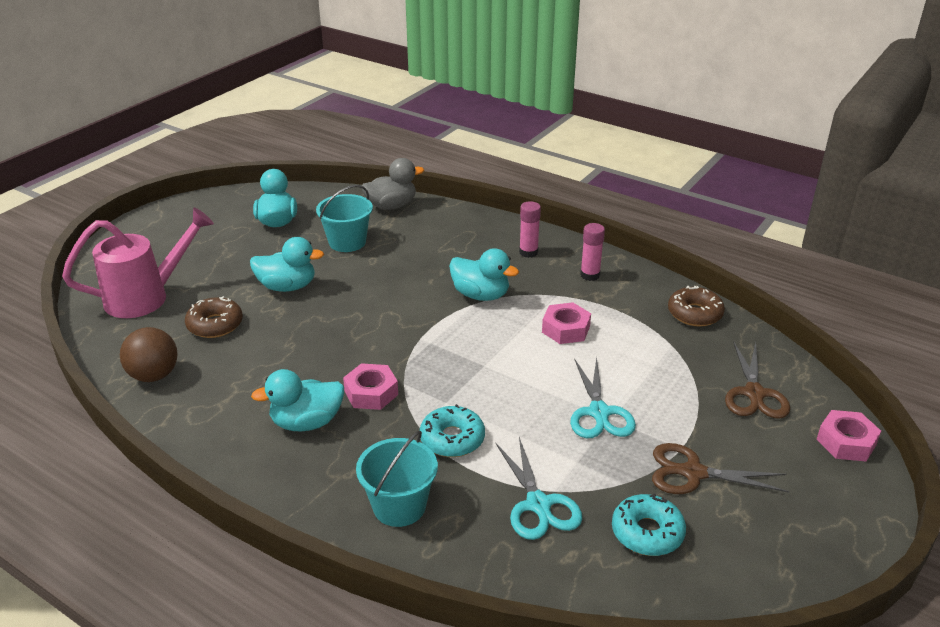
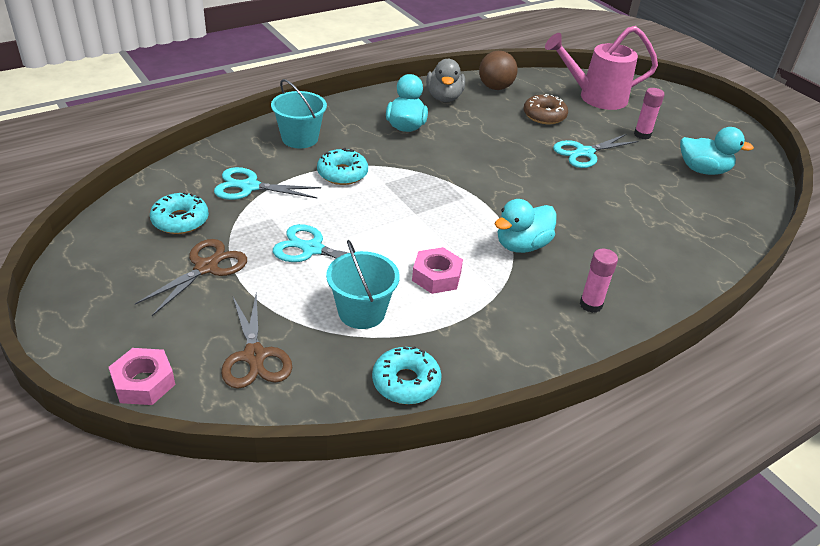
camera: 110 degrees right, 5 degrees up
pink watering can [62,207,214,318] -> pink watering can turned 90 degrees clockwise [545,26,658,110]
turquoise duck [250,237,324,292] -> turquoise scissors [553,134,638,168]
turquoise bucket [316,185,373,252] -> turquoise bucket moved to [326,240,400,329]
pink nut [343,363,398,410] -> none
grey duck [362,158,424,210] -> grey duck moved to [426,59,465,102]
pink glue stick [580,223,605,281] -> pink glue stick moved to [634,88,665,139]
brown donut [668,286,725,327] -> turquoise donut [372,346,442,404]
brown scissors [725,341,790,419] -> brown scissors turned 135 degrees counterclockwise [221,293,293,389]

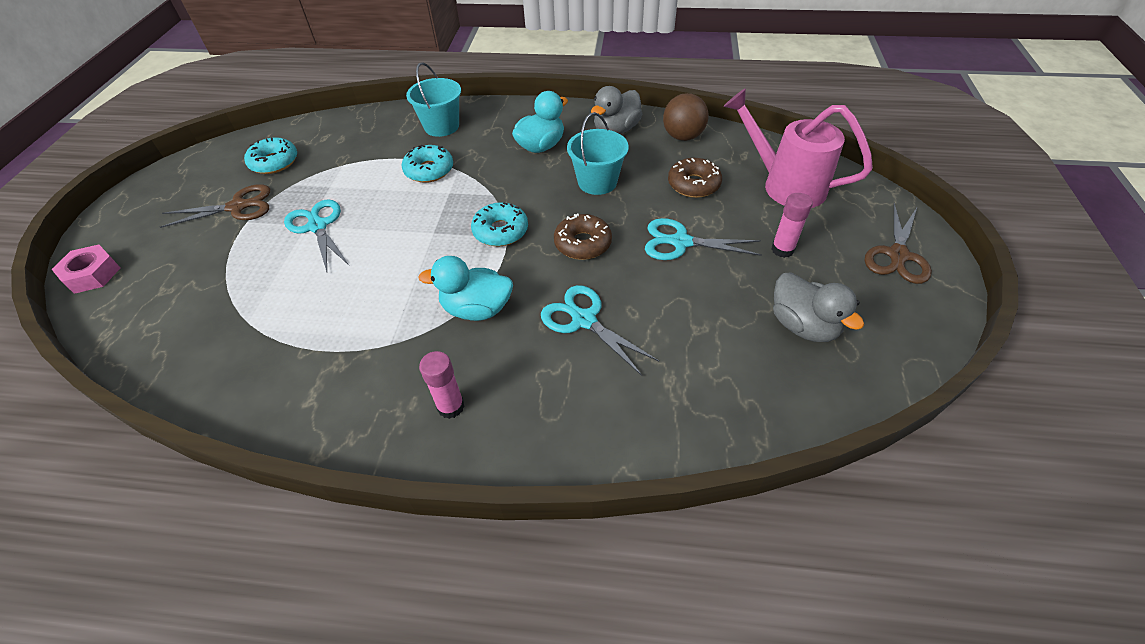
camera: 45 degrees right, 10 degrees up
turquoise scissors [214,167,321,200] -> turquoise scissors moved to [541,285,659,376]
brown scissors [221,293,293,389] -> brown scissors moved to [865,203,932,284]
turquoise bucket [326,240,400,329] -> turquoise bucket moved to [567,112,629,195]
turquoise donut [372,346,442,404] -> turquoise donut moved to [471,202,528,246]
pink nut [412,247,463,294] -> none
turquoise duck [680,127,754,175] -> grey duck [773,272,864,342]
none -> brown donut [554,214,612,260]

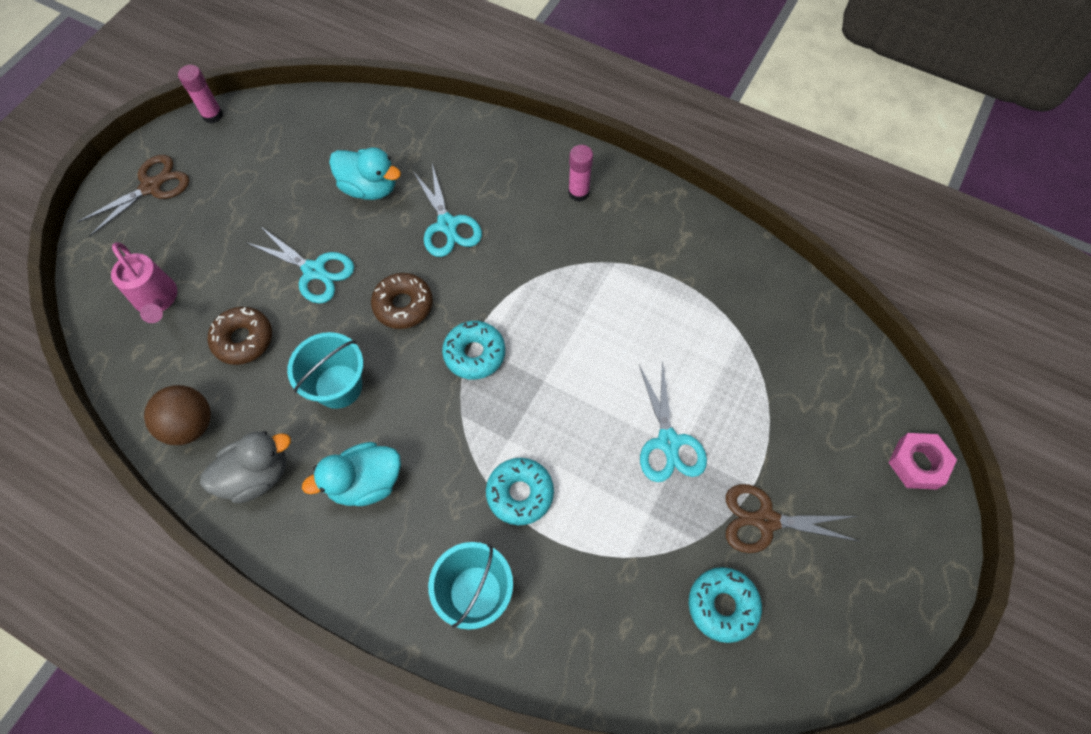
camera: 160 degrees left, 15 degrees up
turquoise duck [418,256,513,321] -> turquoise duck moved to [329,147,401,200]
pink watering can [723,88,873,208] -> pink watering can [111,242,177,323], size x0.66
pink glue stick [771,193,813,258] -> pink glue stick moved to [178,65,223,124]
grey duck [773,272,864,342] -> none

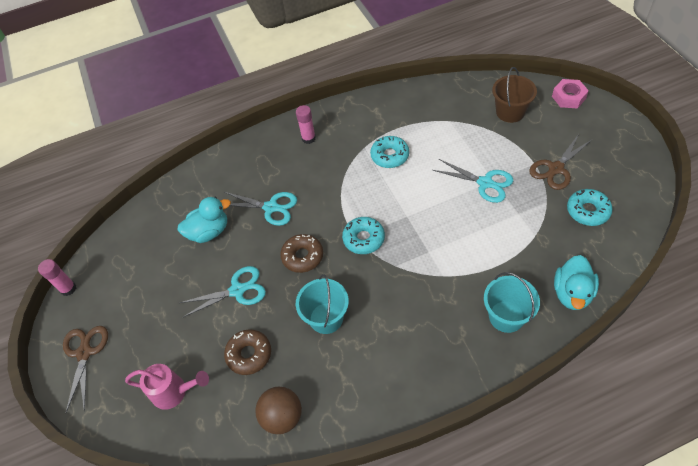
camera: 45 degrees left, 10 degrees down
grey duck [200,431,291,503] -> none
turquoise duck [302,442,401,506] -> turquoise duck moved to [554,255,599,310]
turquoise donut [486,458,554,526] -> turquoise donut moved to [370,136,409,168]
none -> brown bucket [492,67,537,123]

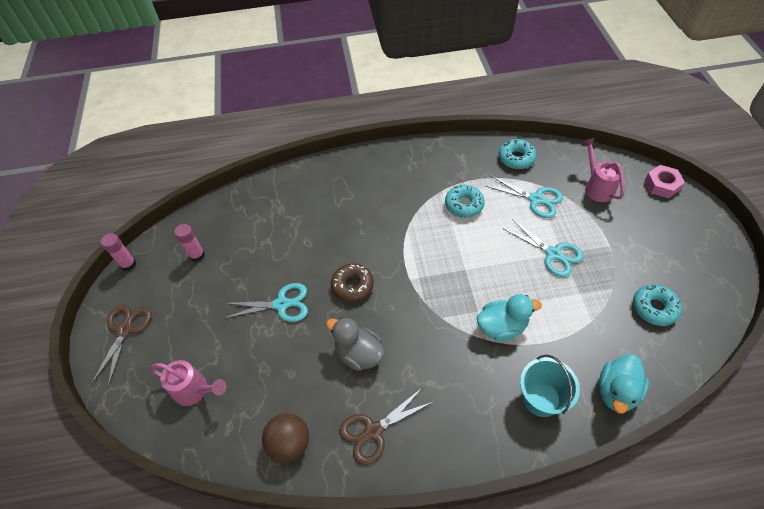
camera: 10 degrees right, 0 degrees up
turquoise duck [178,197,231,243] -> turquoise duck moved to [477,294,542,341]
brown donut [224,329,271,375] -> none
turquoise scissors [225,192,297,226] -> turquoise scissors moved to [485,176,563,218]
pink glue stick [296,105,316,144] -> pink glue stick moved to [174,224,205,262]
turquoise bucket [296,274,349,334] -> grey duck [326,317,384,371]
turquoise donut [342,217,385,254] -> turquoise donut moved to [499,139,537,169]
brown bucket [492,67,537,123] -> pink watering can [583,138,625,202]
brown scissors [529,134,593,190] -> brown scissors moved to [339,387,434,465]

